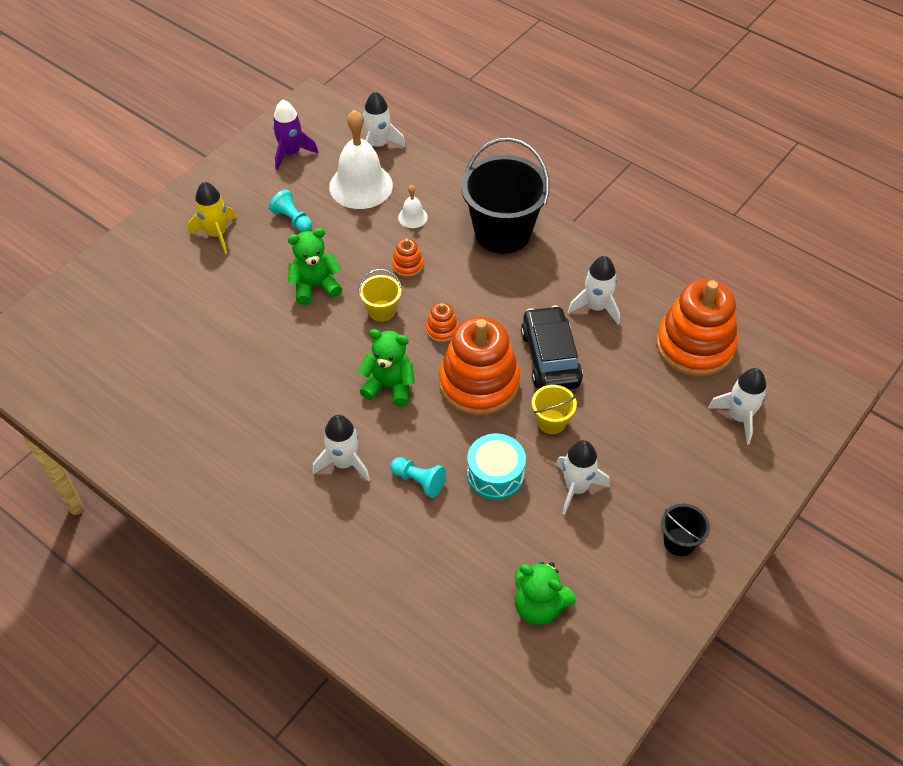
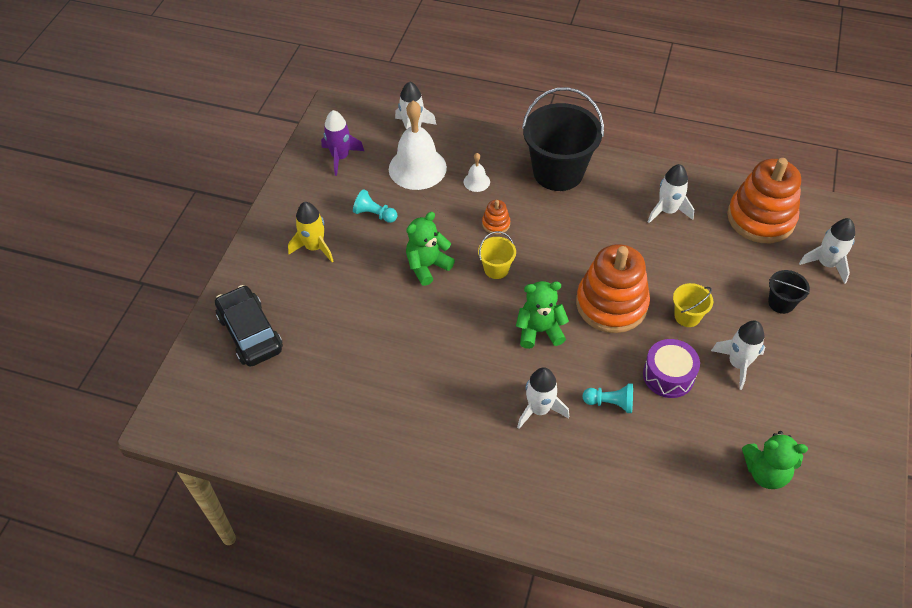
camera: 20 degrees left, 0 degrees up
orange stacking toy [426,303,458,342] -> none
turquoise drum [467,433,526,500] -> purple drum [643,339,700,398]
black car [521,305,583,389] -> black car moved to [215,285,283,367]
black bucket [661,504,710,556] -> black bucket moved to [768,270,810,314]

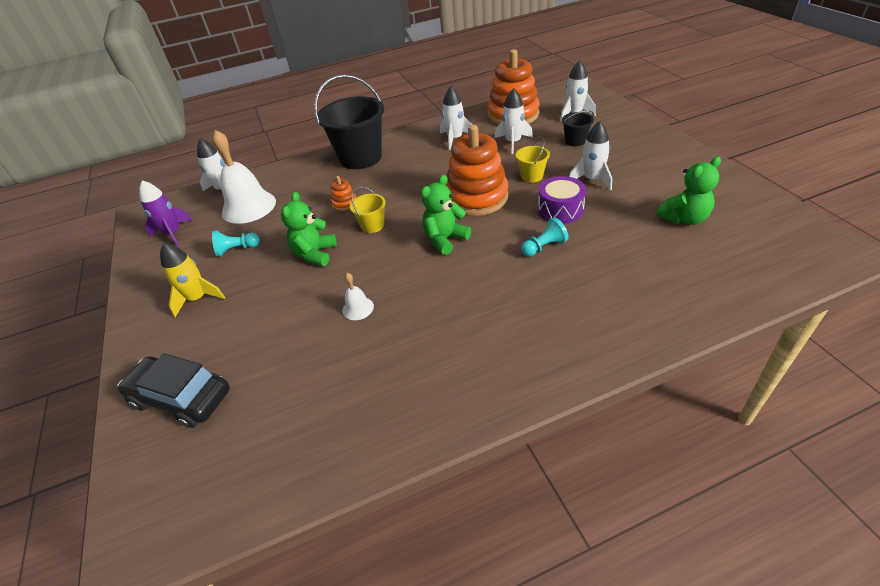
camera: 35 degrees left, 10 degrees down
white bell [464,153,490,192] -> white bell moved to [342,273,374,320]
white rocket [517,367,569,429] -> white rocket moved to [495,88,533,154]

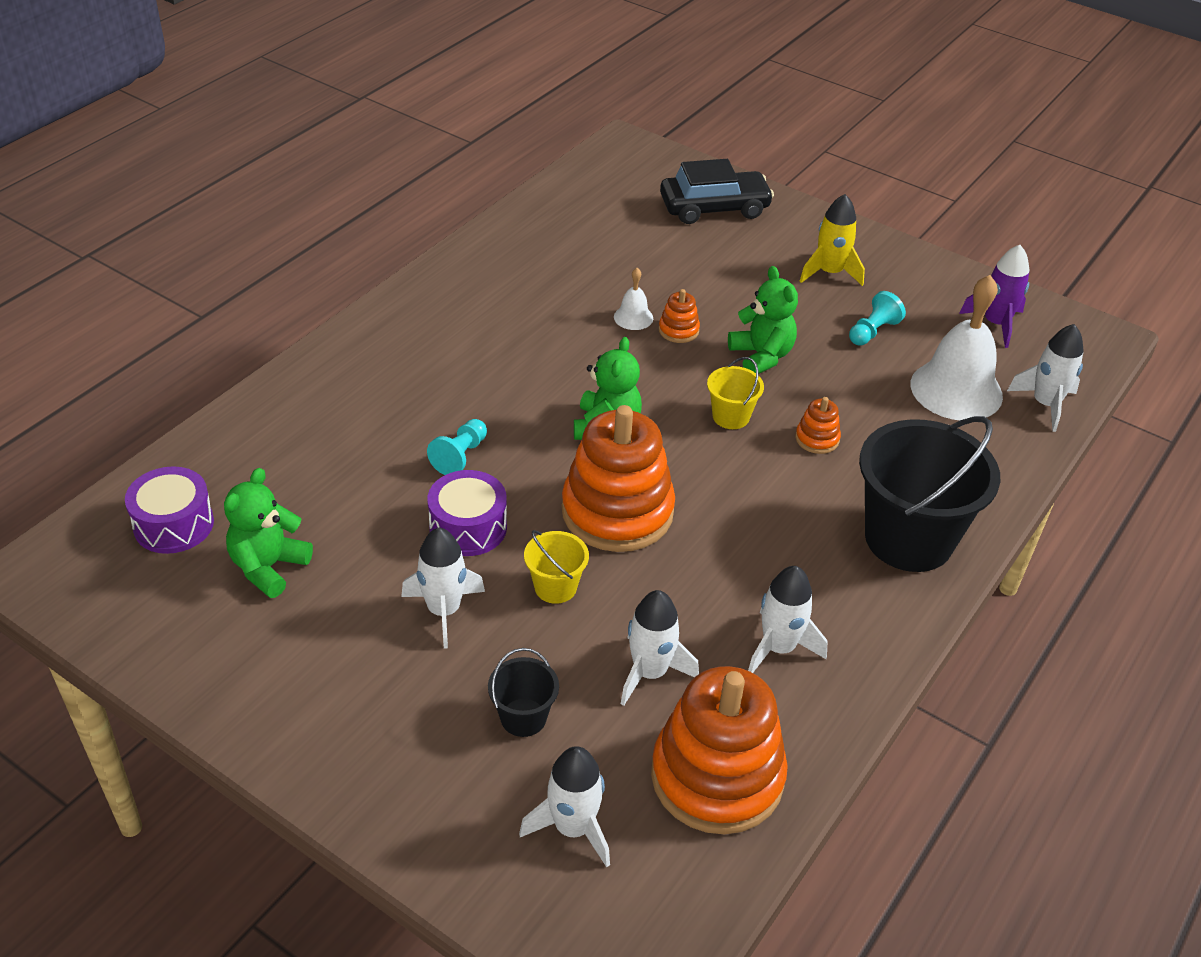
camera: 140 degrees right, 0 degrees up
none -> purple drum [125,466,214,554]
none -> orange stacking toy [659,289,700,343]

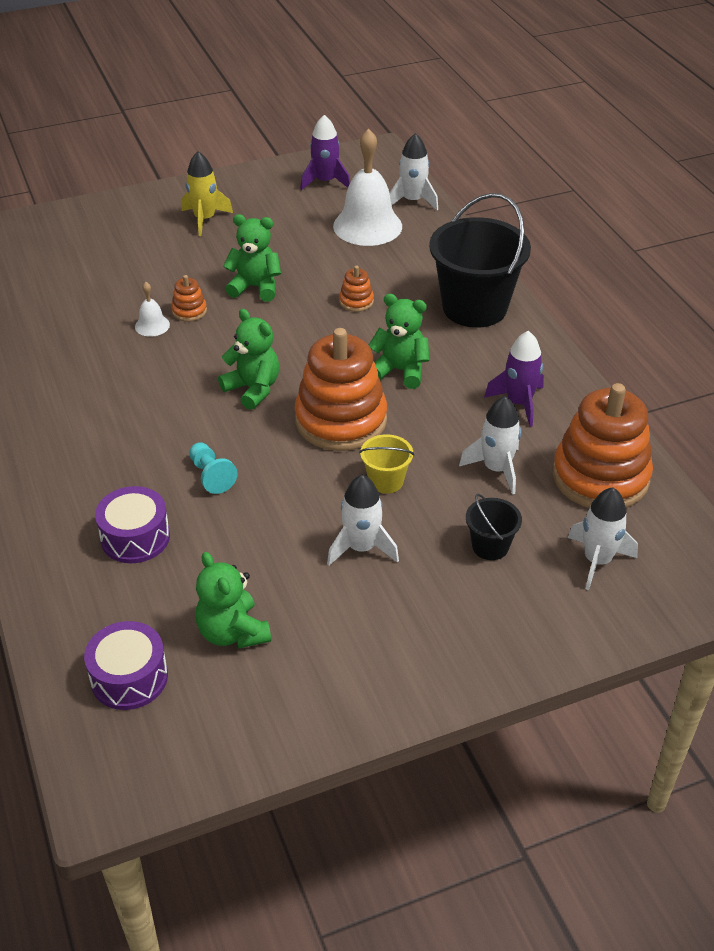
camera: 55 degrees left, 0 degrees up
purple drum [428,470,507,556] -> purple drum moved to [95,486,170,563]
black car [660,159,774,224] -> none
yellow bucket [707,357,764,429] -> none
white rocket [748,566,828,673] -> purple rocket [484,331,544,427]
turquoise pawn [849,291,906,345] -> none
none -> green teddy bear [369,294,429,389]

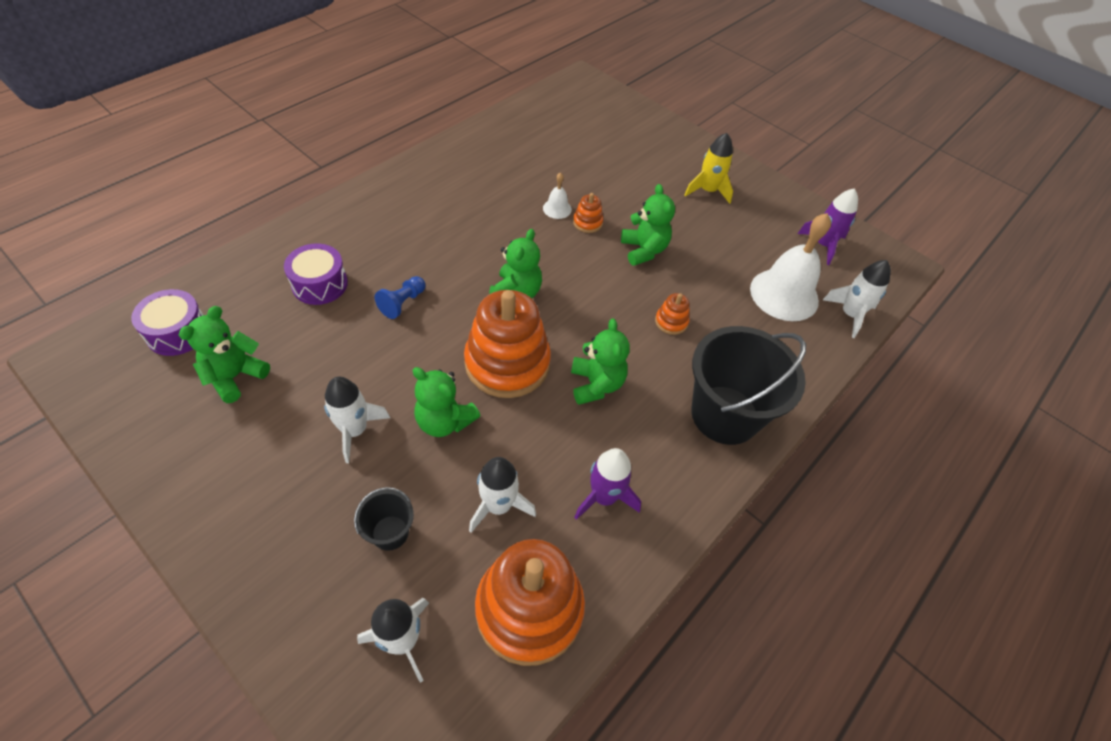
camera: 60 degrees right, 10 degrees up
turquoise pawn [189,442,238,494] -> blue pawn [374,276,426,319]
yellow bucket [359,434,414,494] -> green teddy bear [413,367,480,437]

